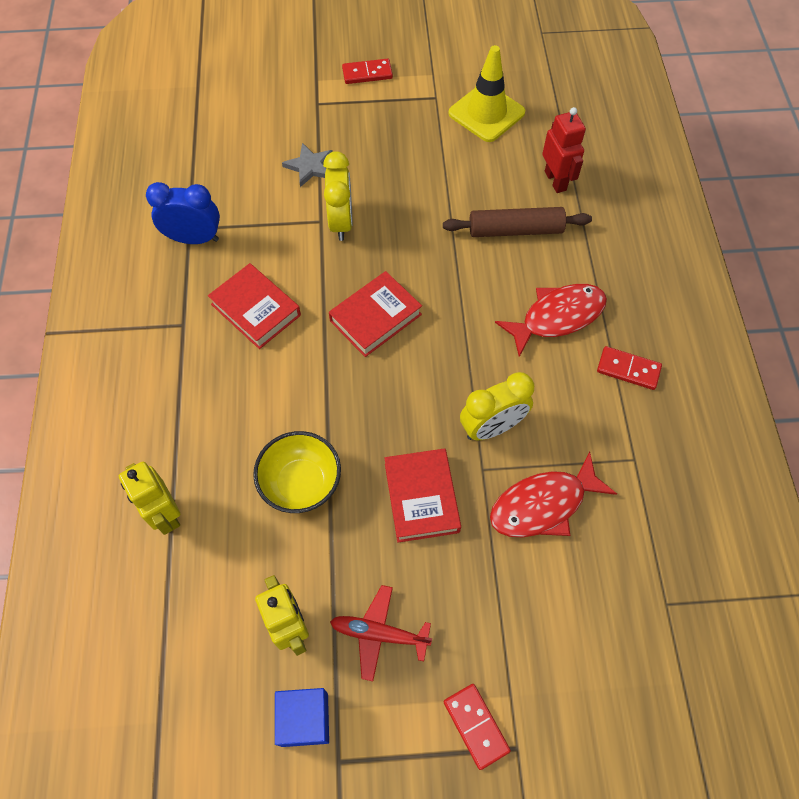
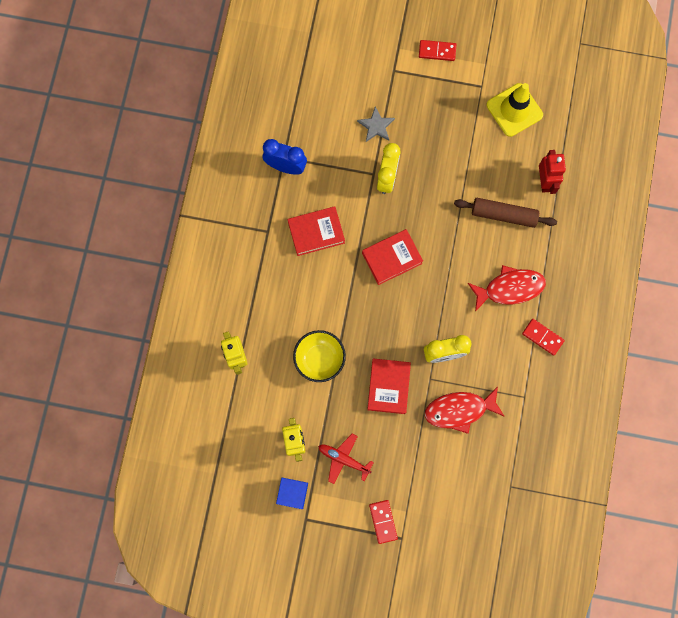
camera: 15 degrees right, 15 degrees up
red book [208,263,301,349] -> red book turned 75 degrees counterclockwise [288,206,345,256]

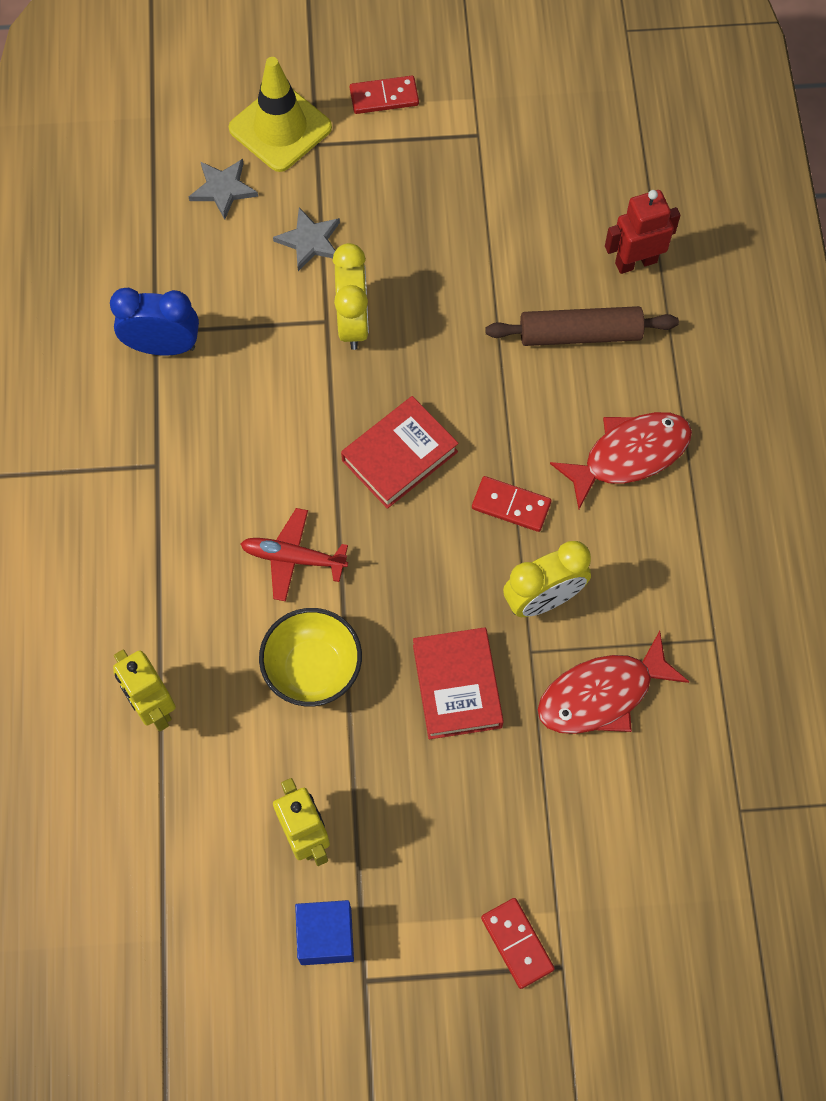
camera: 15 degrees left, 10 degrees down
red book [288,206,345,256] -> none
red plane [318,434,374,484] -> red plane moved to [241,508,348,601]
yellow traffic cone [487,83,543,137] -> yellow traffic cone moved to [229,57,332,172]
red domino [522,319,565,356] -> red domino moved to [472,476,552,532]
red robot [539,150,566,194] -> red robot turned 90 degrees counterclockwise [605,190,680,274]
none -> grey star [189,159,258,220]

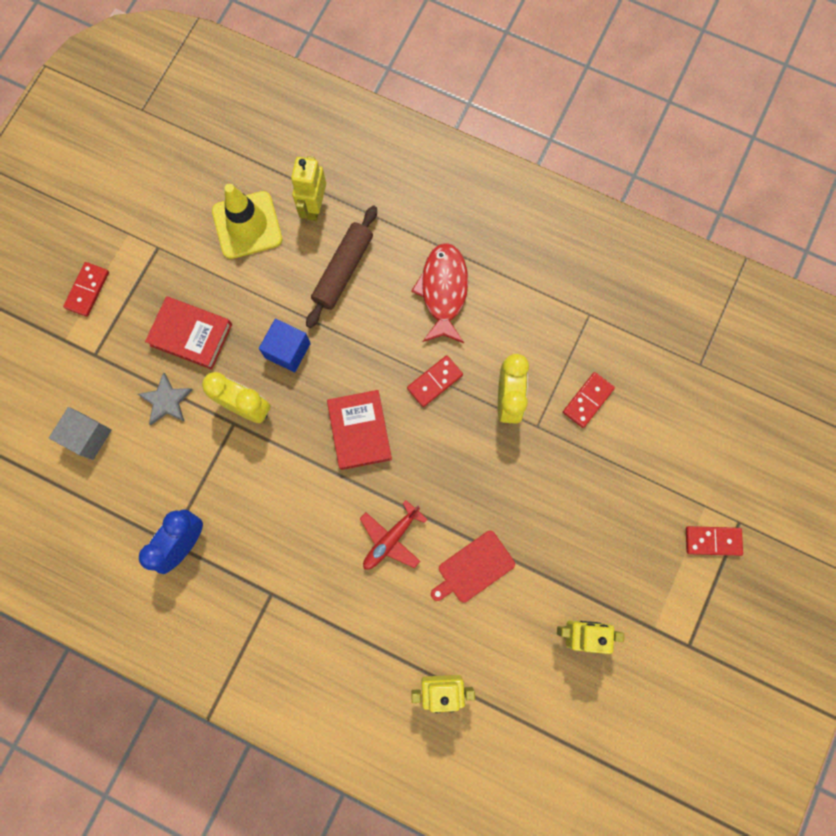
camera: 60 degrees left, 10 degrees up
grey star [189,159,258,220] -> grey cube [49,407,112,460]
yellow traffic cone [229,57,332,172] -> yellow traffic cone moved to [212,184,282,259]
yellow bowl [259,608,362,706] -> red cutting board [431,531,515,602]
blue cube [295,900,354,965] -> blue cube moved to [259,319,311,372]
red book [413,627,504,739] -> red book moved to [145,296,232,370]
red fish [538,631,689,734] -> red domino [563,372,615,428]
red robot [605,190,680,274] -> yellow robot [291,156,326,221]

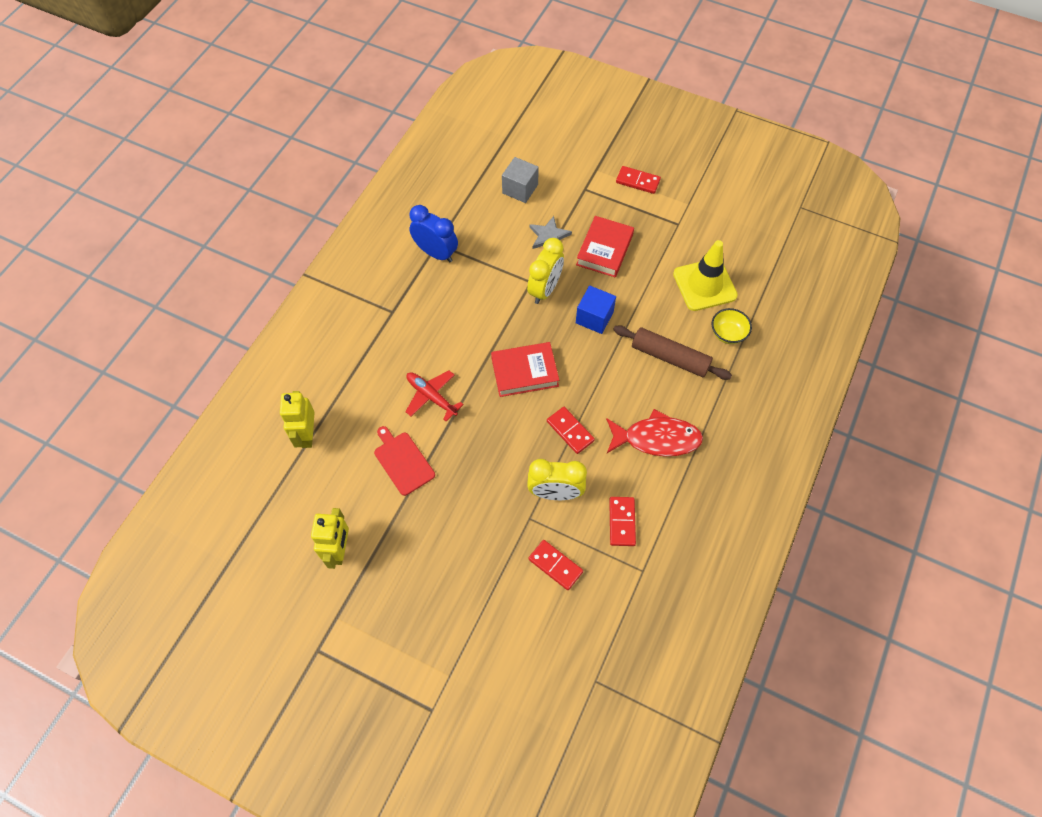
camera: 90 degrees right, 15 degrees down
yellow robot [291,156,326,221] -> yellow bowl [712,308,752,344]
red domino [686,526,743,556] -> red domino moved to [609,497,636,546]

